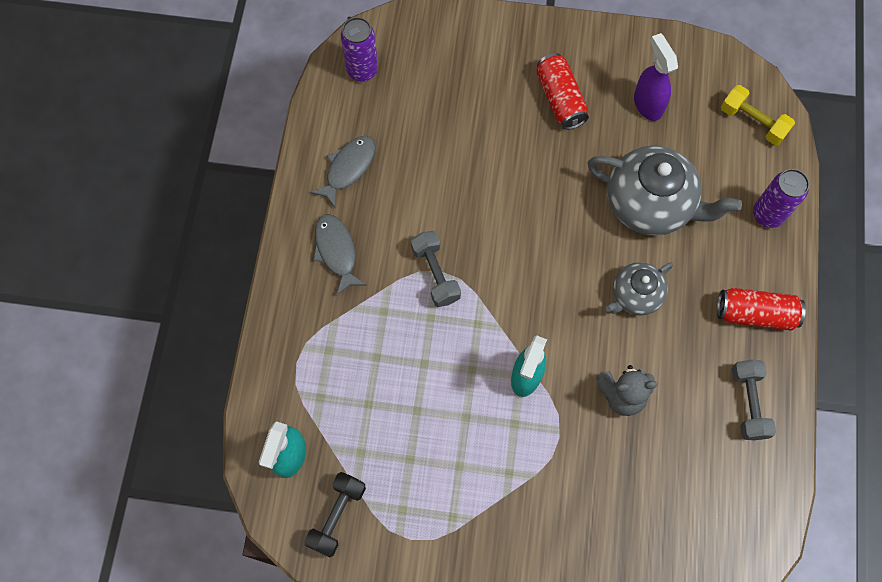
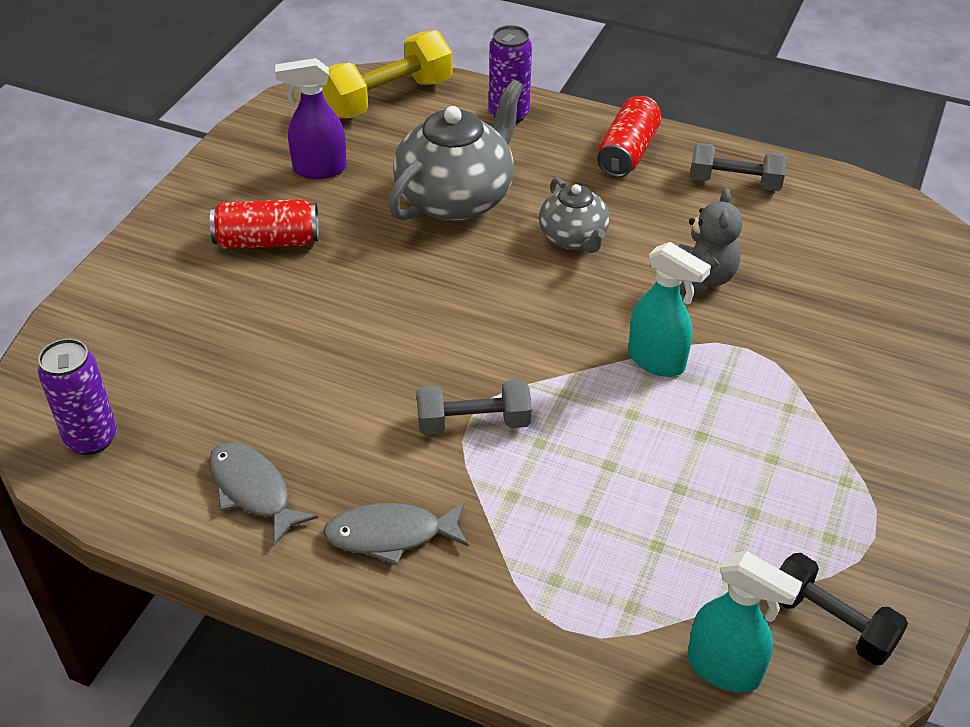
camera: 75 degrees left, 25 degrees down
yellow dumbbell [721,85,795,145] -> yellow dumbbell [322,30,452,118], size x1.53

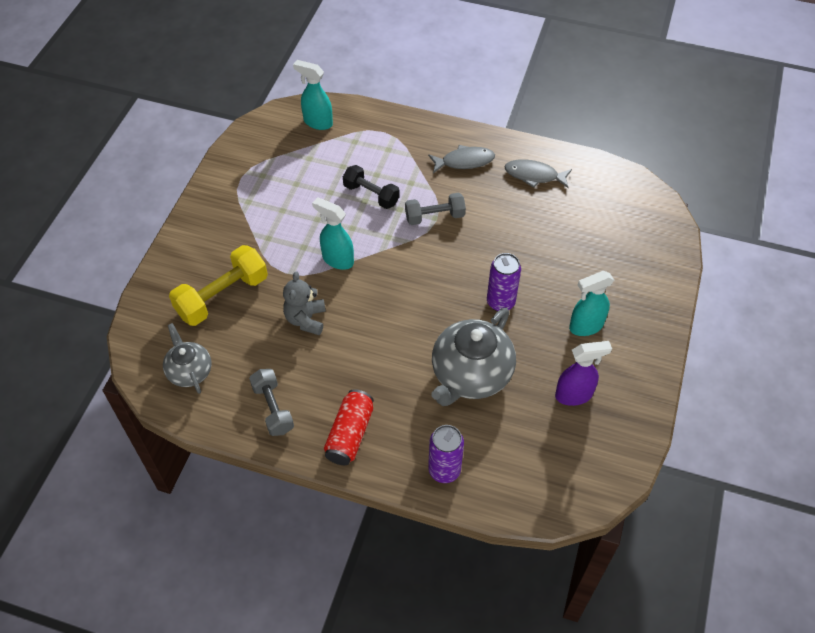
camera: 175 degrees right, 10 degrees up
purple can [38,339,117,455] -> purple can moved to [487,253,521,311]
grey fish [209,442,318,546] -> grey fish turned 150 degrees clockwise [504,159,572,188]
red can [210,199,319,249] -> turquoise spray bottle [569,271,614,336]
yellow dumbbell [322,30,452,118] -> yellow dumbbell moved to [169,245,268,326]
grey teapot [539,177,610,253] -> grey teapot moved to [163,323,211,394]
grey dumbbell [690,143,787,191] -> grey dumbbell turned 60 degrees clockwise [249,369,294,436]
black dumbbell [778,553,908,665] -> black dumbbell moved to [343,165,400,209]

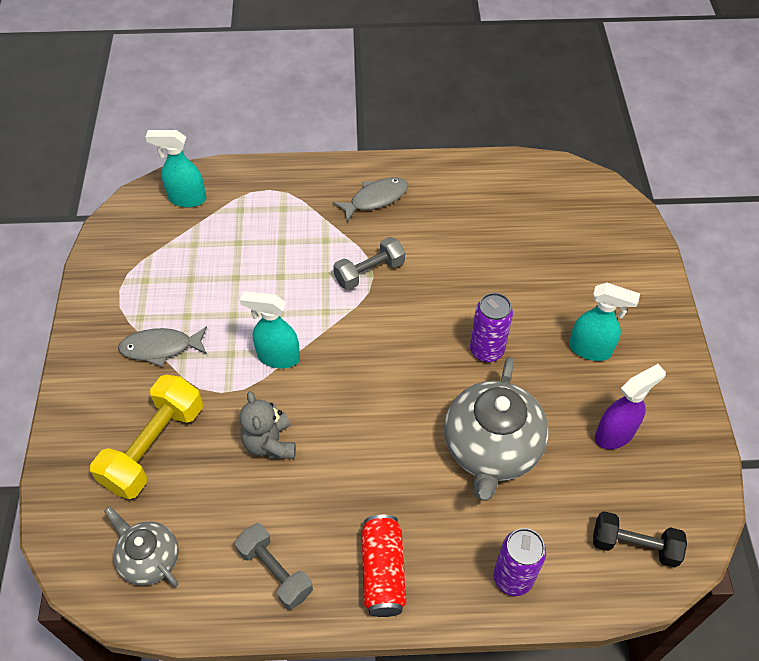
camera: 20 degrees left, 0 degrees up
black dumbbell [343,165,400,209] -> black dumbbell moved to [593,511,687,568]
grey fish [504,159,572,188] -> grey fish moved to [118,326,207,367]
turquoise spray bottle [569,271,614,336] -> turquoise spray bottle turned 120 degrees counterclockwise [569,283,640,361]

